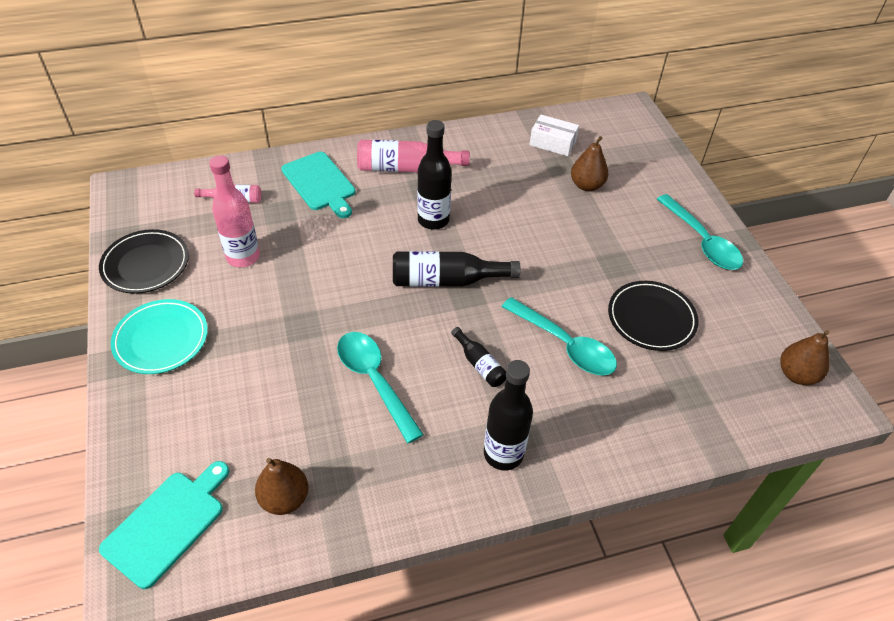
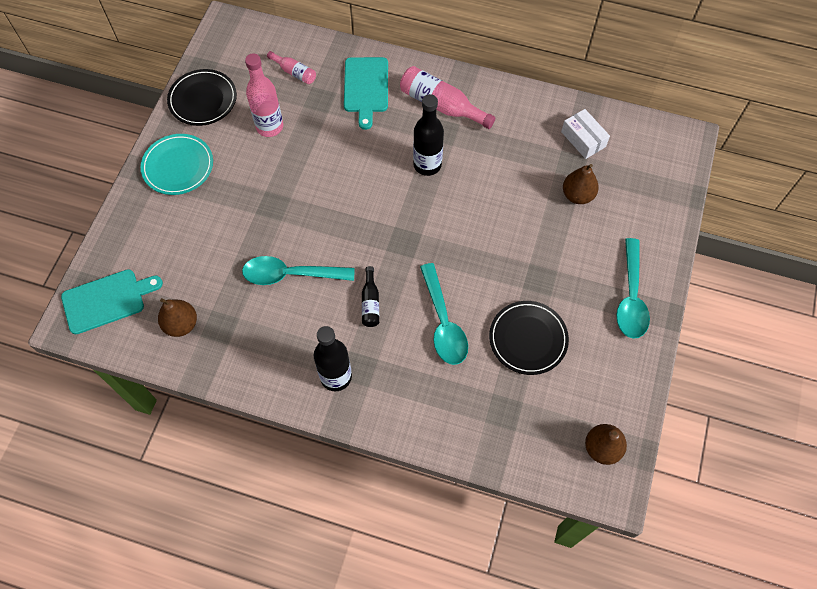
camera: 35 degrees right, 15 degrees up
turquoise spoon [337,332,424,443] -> turquoise spoon turned 90 degrees counterclockwise [242,256,355,285]
black bottle [393,251,521,287] -> none

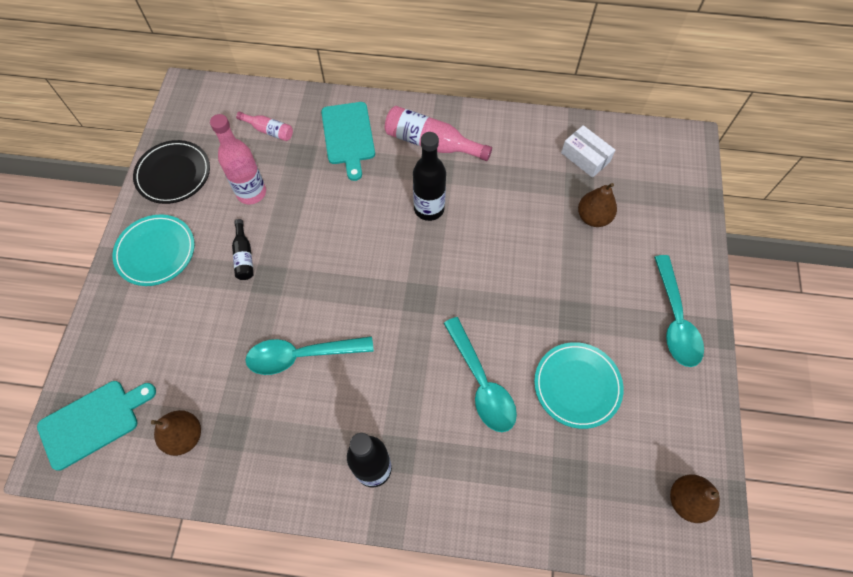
camera: 10 degrees left, 0 degrees up
black bottle [362,266,379,327] -> black bottle moved to [232,219,254,280]
black plate [489,301,569,375] -> turquoise plate [534,342,624,429]

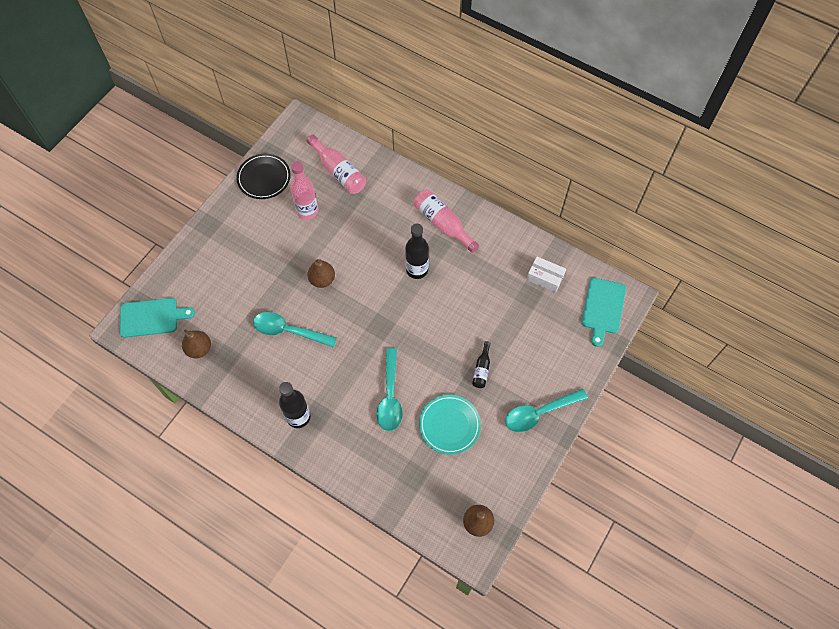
camera: 25 degrees right, 0 degrees up
turquoise plate [113,214,195,286] -> none
black bottle [232,219,254,280] -> black bottle moved to [472,341,491,388]
pink bottle [236,112,293,141] -> pink bottle [307,134,366,194], size x1.81
turquoise cutting board [321,102,375,181] -> turquoise cutting board moved to [582,278,626,347]
white box [561,125,615,178] -> white box turned 45 degrees counterclockwise [527,257,566,293]
brown pear [578,183,617,227] -> brown pear moved to [307,259,335,288]
turquoise spoon [654,255,704,367] -> turquoise spoon turned 45 degrees clockwise [505,388,588,432]

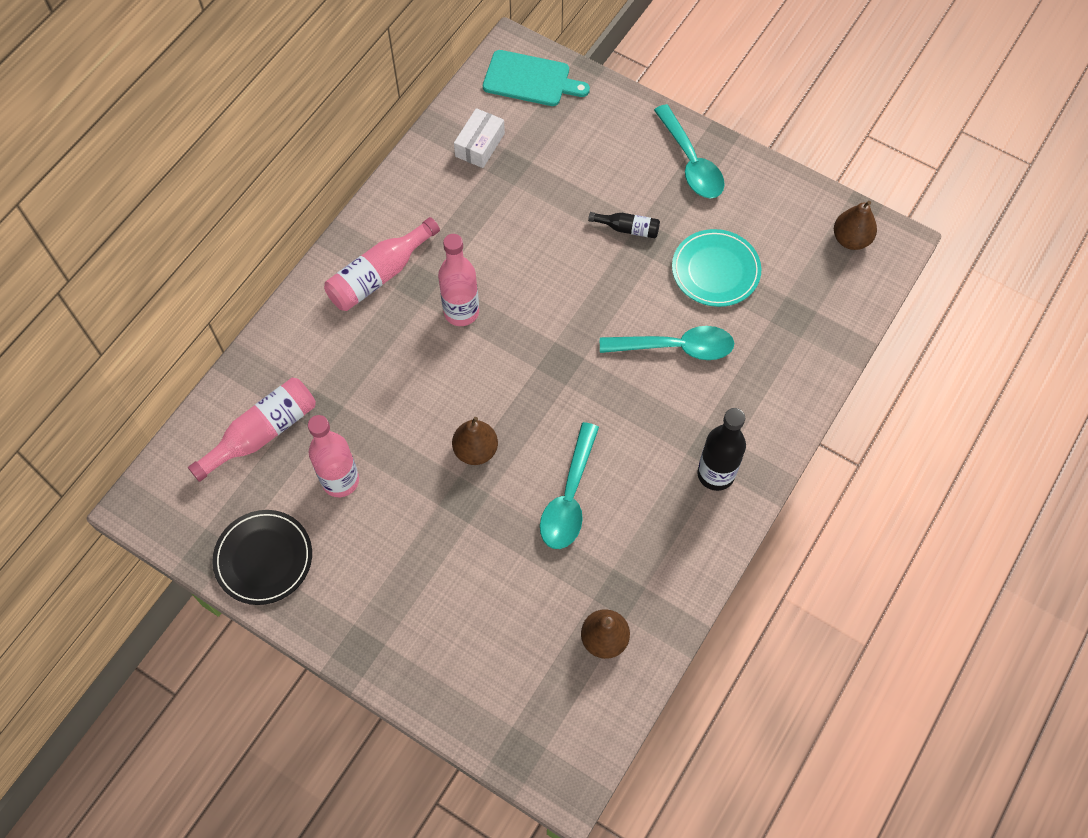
camera: 90 degrees left, 0 degrees up
turquoise cutting board [120,298,195,338] -> none
black bottle [405,224,429,279] -> pink bottle [438,234,479,326]

